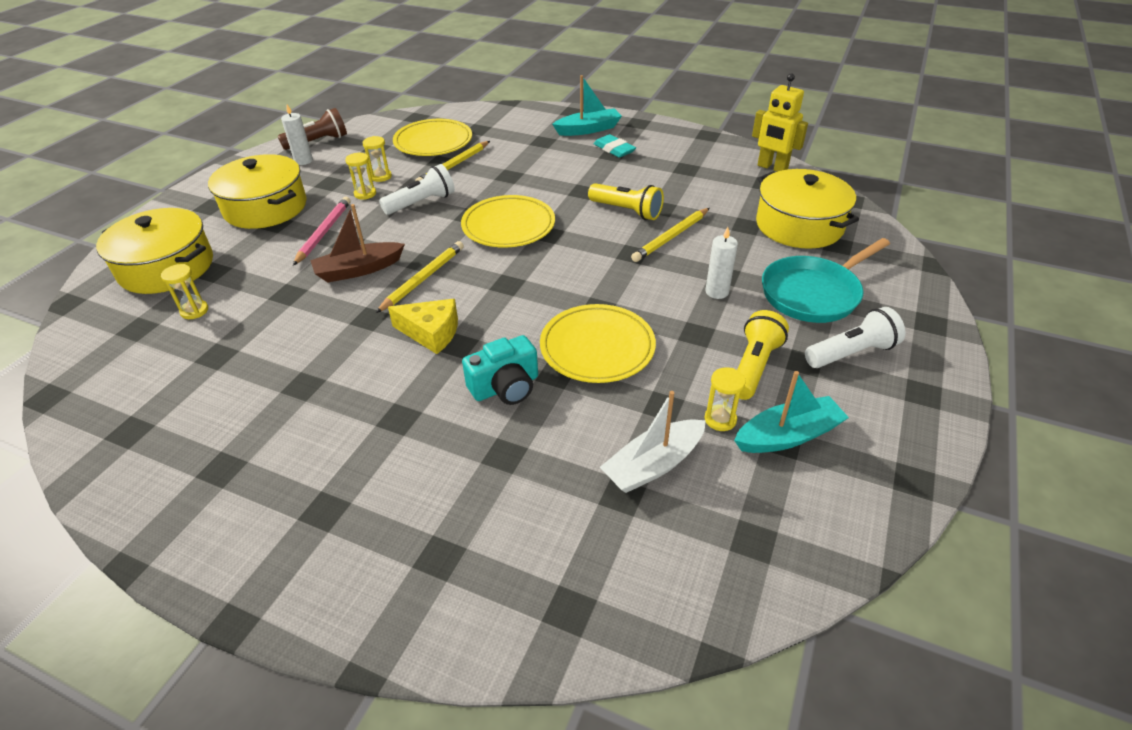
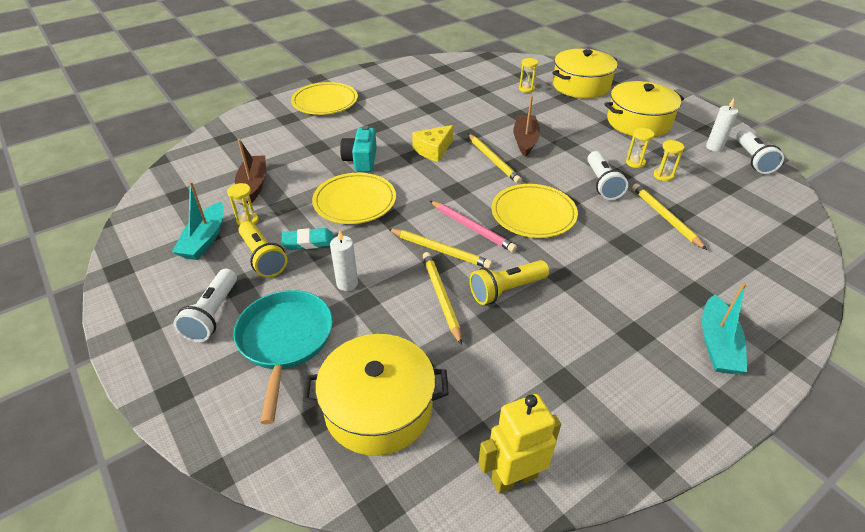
camera: 120 degrees right, 0 degrees up
brown flashlight [278,108,347,150] -> white flashlight [736,129,784,174]
pink pencil [293,197,351,265] -> pink pencil moved to [430,201,517,252]
yellow plate [393,119,472,156] -> yellow plate moved to [291,82,358,115]
turquoise eraser [594,134,636,158] -> turquoise eraser moved to [281,228,334,250]
white boat [600,391,706,493] -> brown boat [235,139,266,205]
none -> yellow pencil [388,229,492,269]

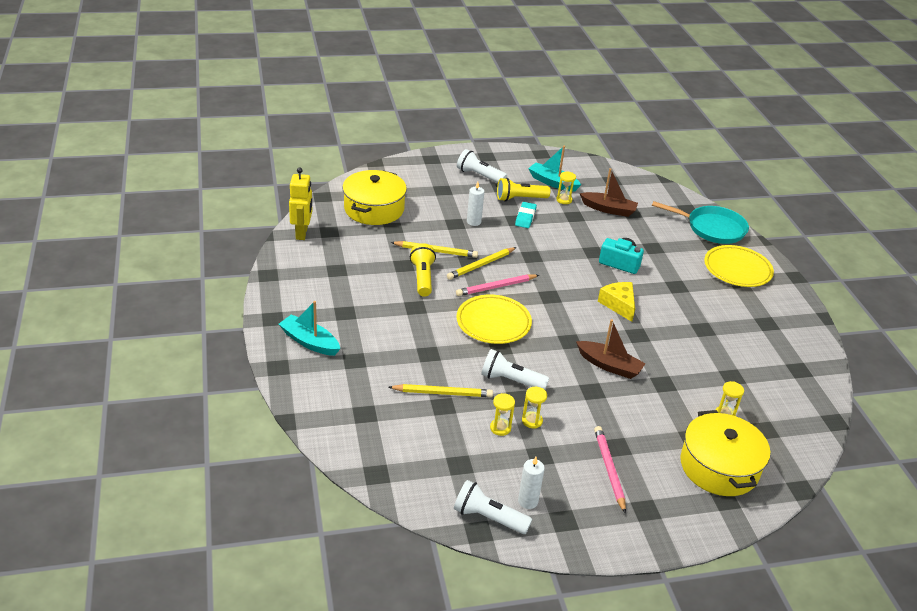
camera: 110 degrees right, 5 degrees down
turquoise pan [233,290,333,424] -> turquoise pan moved to [652,201,749,244]
yellow plate [312,173,396,224] -> none
yellow pencil [468,134,522,184] -> none
yellow pot [604,81,684,137] -> pink pencil [594,426,626,514]

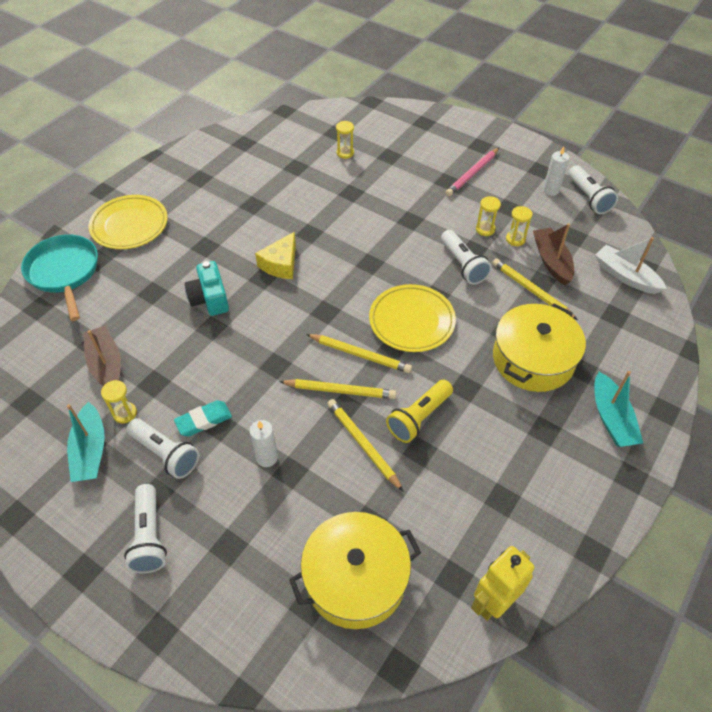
camera: 130 degrees left, 15 degrees up
pink pencil [456,274,539,296] -> yellow pencil [306,334,412,373]
yellow flashlight [497,178,550,201] -> white flashlight [126,418,199,479]
brown boat [576,319,646,379] -> brown boat moved to [533,223,574,285]
yellow pot [680,410,770,496] -> yellow pot moved to [493,303,586,392]
none -> white boat [595,237,667,294]

